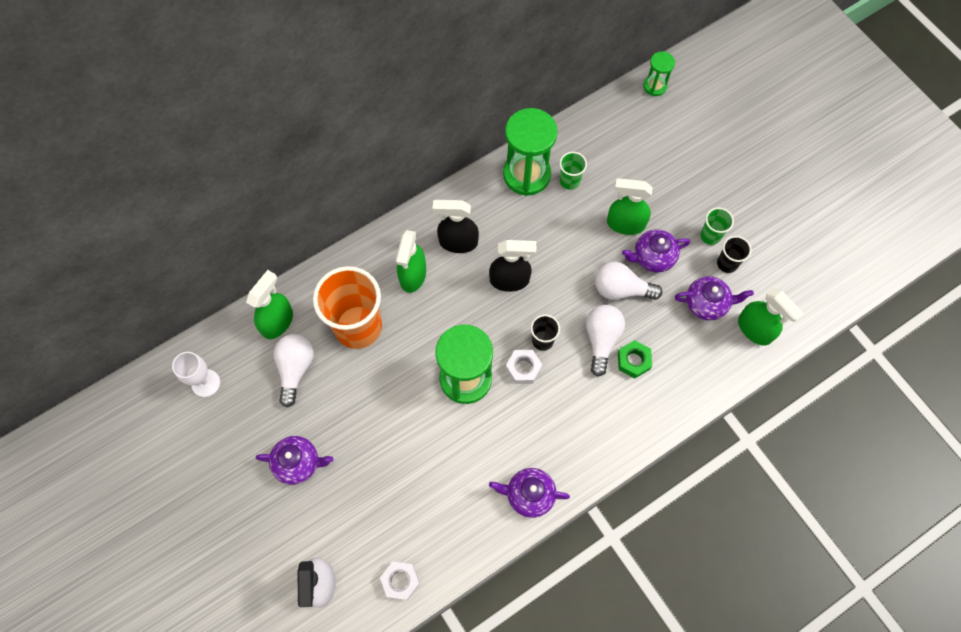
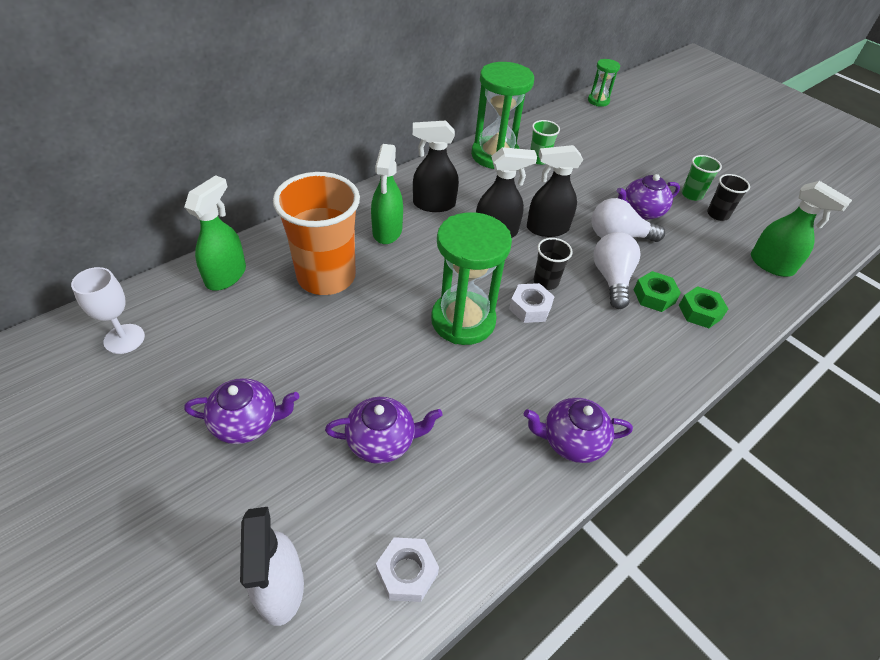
camera: 10 degrees left, 20 degrees down
white light bulb [273,334,314,408] -> none
green spray bottle [607,178,653,235] -> none
purple teapot [675,276,754,321] -> purple teapot moved to [325,397,442,464]
none -> black spray bottle [527,145,583,237]
none -> green nut [679,286,728,328]

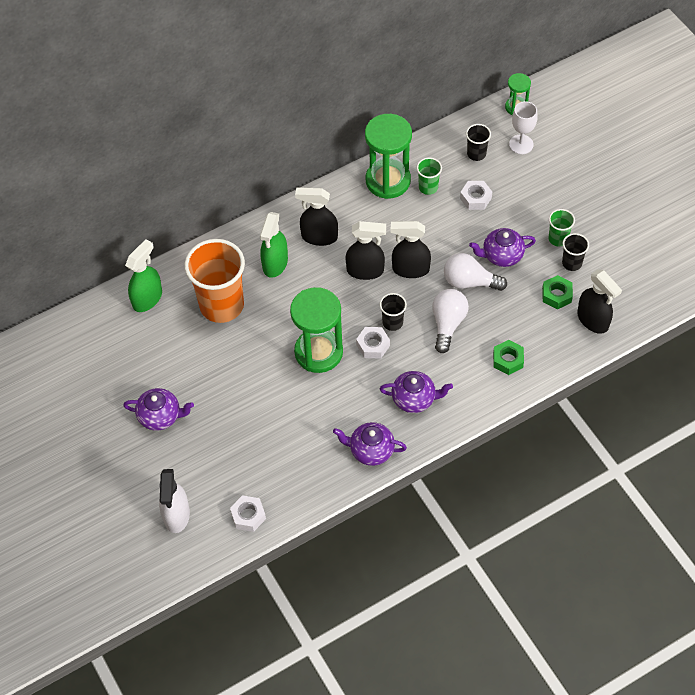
camera: 15 degrees right, 10 degrees up
white goblet [71,267,145,354] -> white goblet moved to [509,101,538,154]
purple teapot [325,397,442,464] -> purple teapot moved to [380,371,453,413]
green nut [634,271,681,312] -> green nut moved to [542,275,573,309]
green spray bottle [751,181,852,277] -> black spray bottle [577,269,622,334]
none -> white nut [460,181,492,210]
none -> black cup [466,124,491,161]

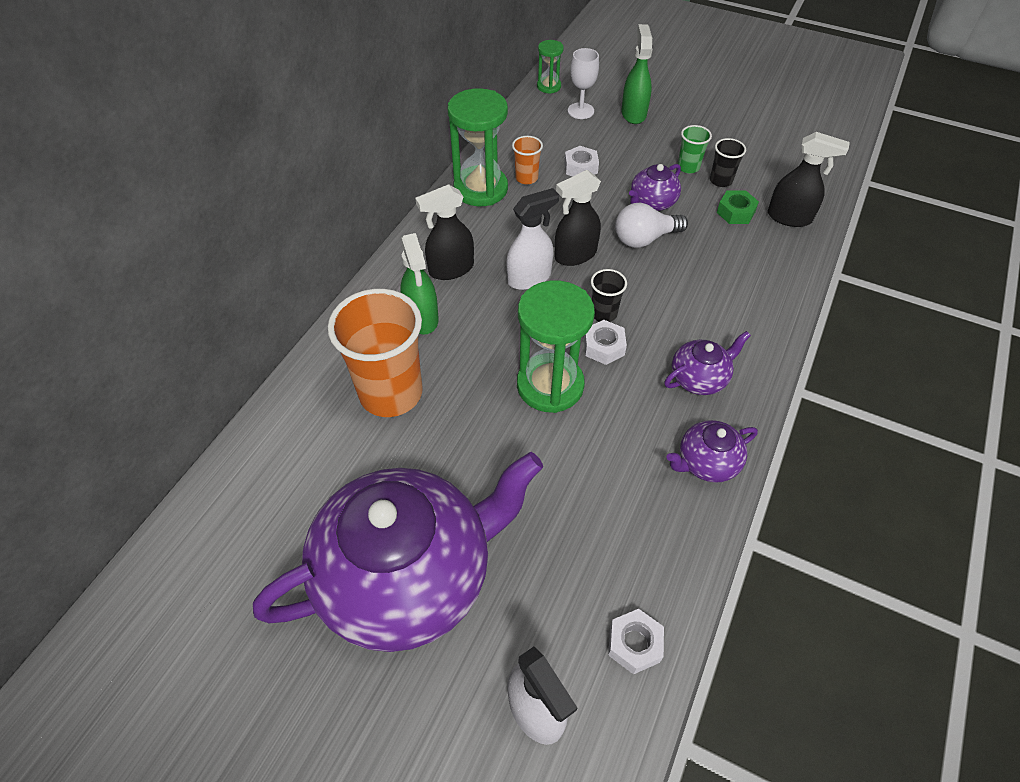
camera: 35 degrees left, 5 degrees down
purple teapot [123,388,194,431] -> purple teapot [253,452,543,652], size x2.42
green spray bottle [125,239,162,312] -> green spray bottle moved to [621,24,652,124]
black spray bottle [345,221,386,280] -> white spray bottle [507,188,559,290]
green cup [417,157,442,195] -> orange cup [512,136,543,184]
white light bulb [432,289,469,353] -> none
black cup [466,124,491,161] -> none
green nut [493,340,524,375] -> none

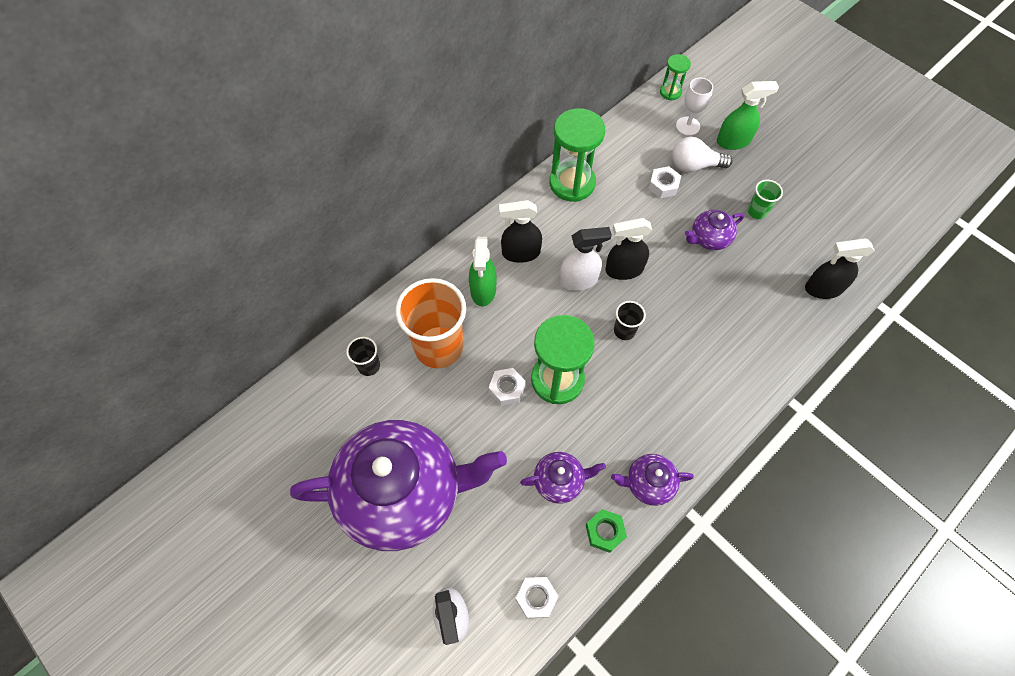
camera: 20 degrees right, 10 degrees up
orange cup [512,136,543,184] -> none
white nut [584,320,627,365] -> white nut moved to [489,368,526,406]
white light bulb [615,203,688,248] -> white light bulb moved to [672,137,733,173]
green spray bottle [621,24,652,124] -> green spray bottle turned 60 degrees clockwise [717,81,779,150]
purple teapot [664,331,751,395] -> purple teapot moved to [520,452,606,504]
black cup [710,138,746,187] -> black cup moved to [346,337,380,376]
green nut [717,191,759,224] -> green nut moved to [586,509,627,553]
black spray bottle [768,132,850,227] -> black spray bottle turned 135 degrees clockwise [805,238,875,299]

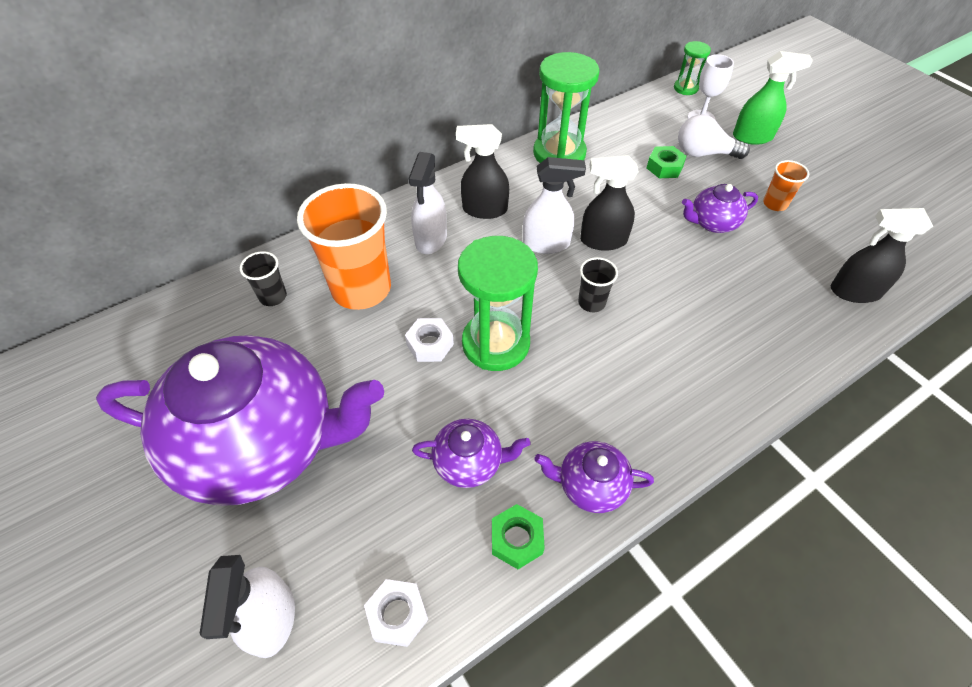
camera: 10 degrees right, 10 degrees down
green spray bottle [469,237,497,306] -> white spray bottle [408,152,447,254]
white nut [648,166,681,198] -> green nut [647,146,687,178]
green cup [748,180,783,219] -> orange cup [763,160,809,211]

